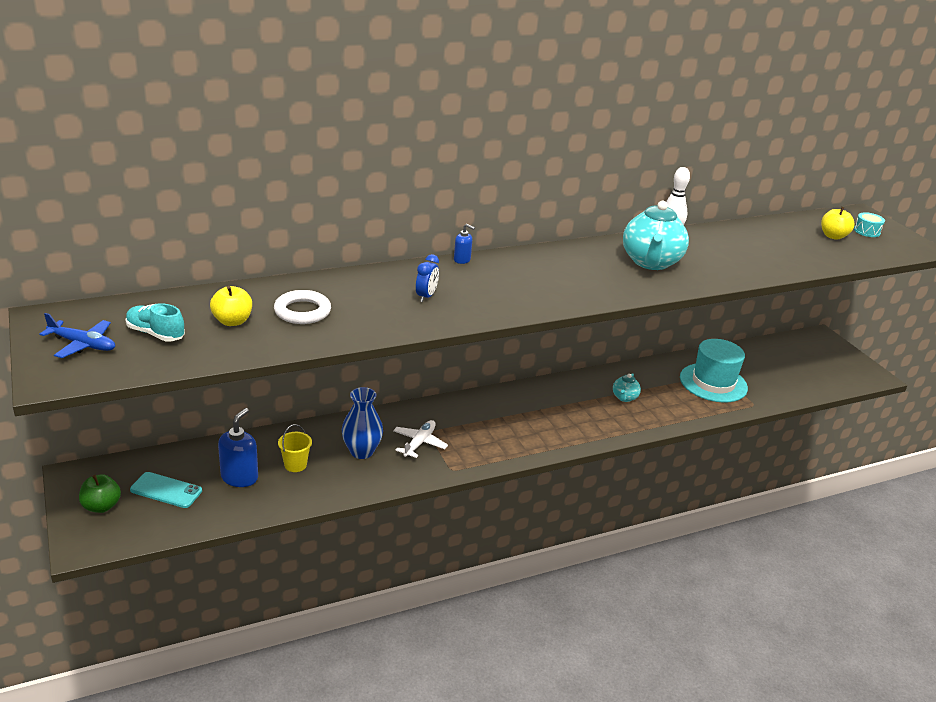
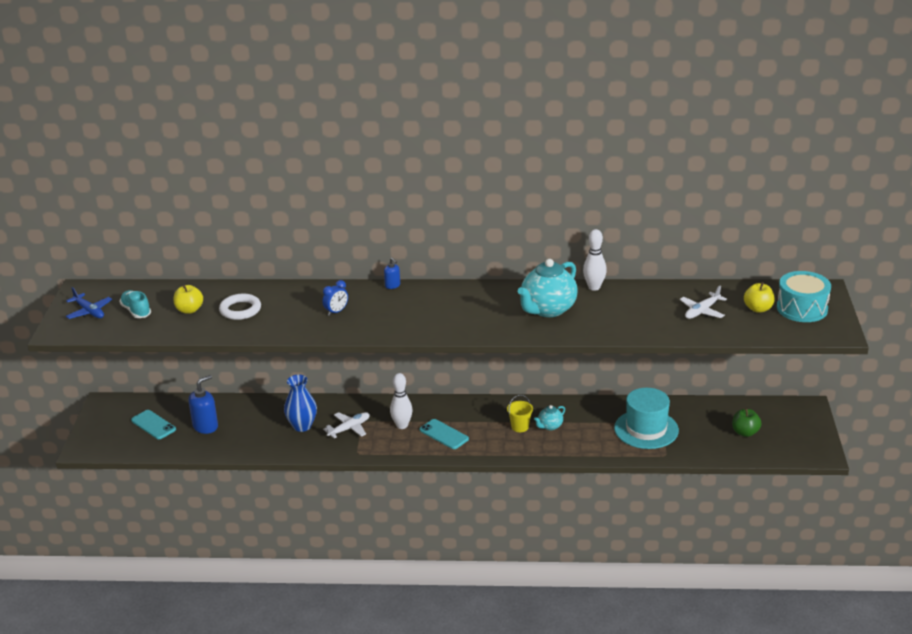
camera: 30 degrees right, 0 degrees up
green apple [79,474,121,513] -> green apple moved to [732,408,761,437]
yellow bucket [278,424,312,472] -> yellow bucket moved to [507,395,533,432]
turquoise drum [854,212,885,237] -> turquoise drum [777,271,831,322], size x1.98
none -> white bowling pin [390,373,413,429]
none -> turquoise phone [420,419,469,449]
none -> white plane [680,285,727,319]

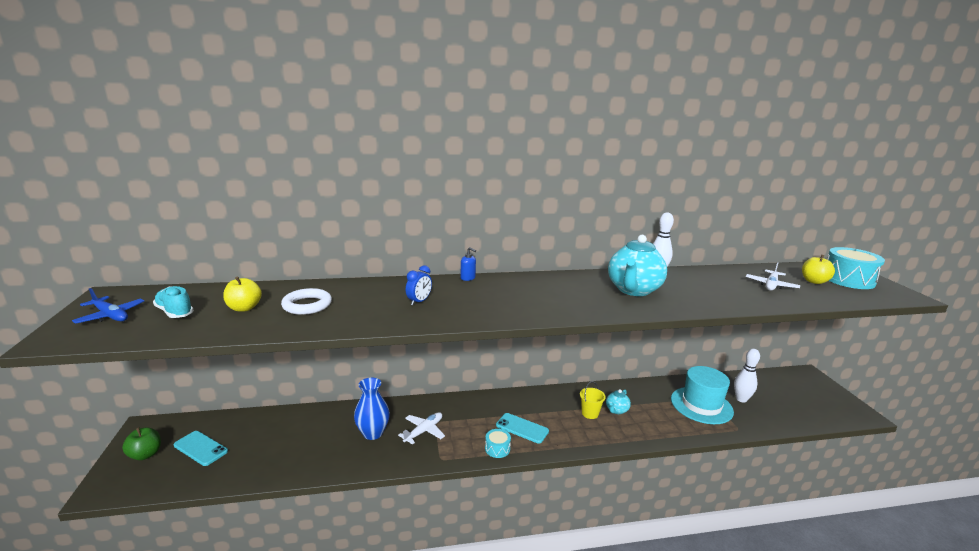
camera: 15 degrees left, 10 degrees down
blue soap dispenser [188,375,218,434] -> none
white bowling pin [390,373,413,429] -> white bowling pin moved to [734,349,760,403]
green apple [732,408,761,437] -> green apple moved to [122,427,161,460]
none -> turquoise drum [485,429,511,458]

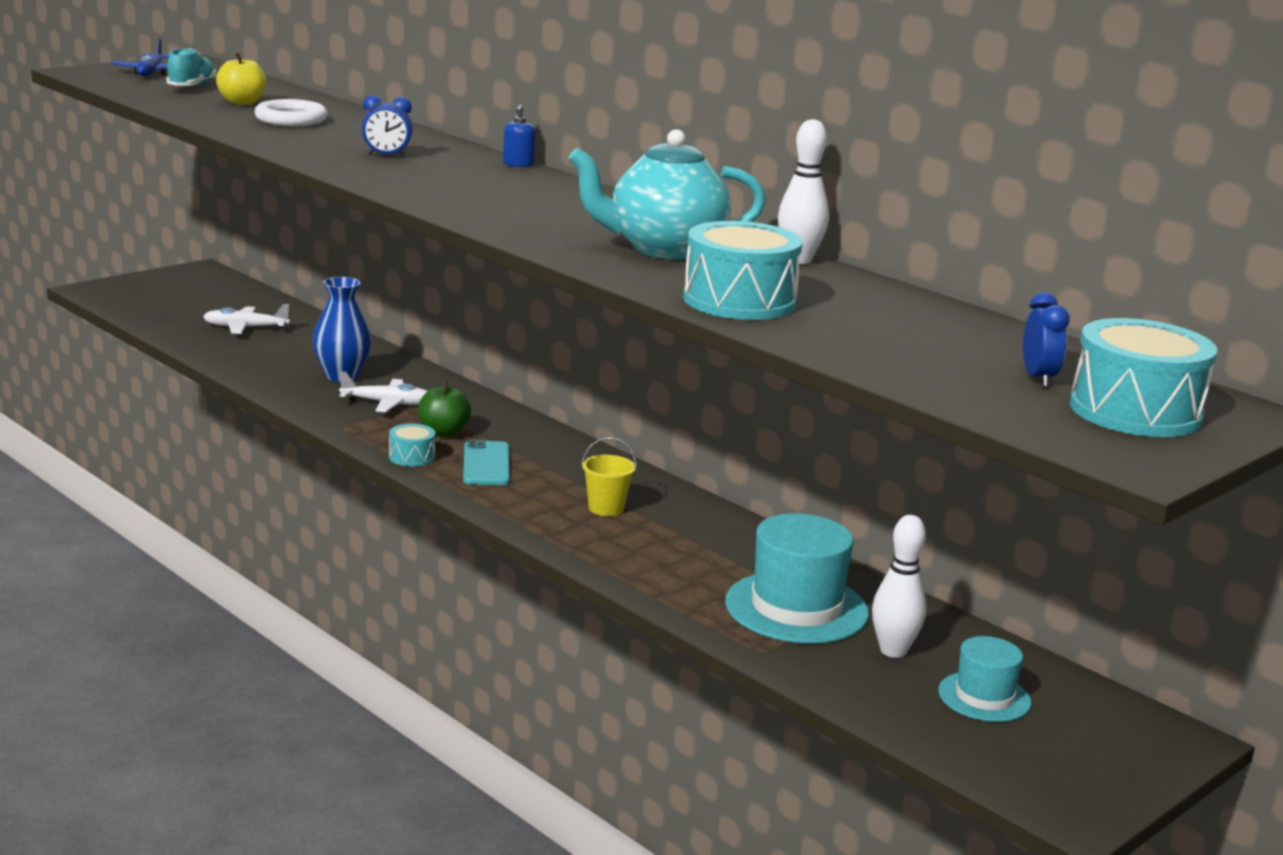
camera: 55 degrees right, 0 degrees up
green apple [122,427,161,460] -> green apple moved to [418,382,471,437]
turquoise phone [174,431,228,466] -> none
turquoise teapot [606,389,631,414] -> none
white plane [746,262,800,291] -> white plane moved to [203,304,290,334]
yellow apple [802,255,835,284] -> blue clock [1023,292,1070,387]
none -> turquoise drum [683,221,803,320]
none -> turquoise hat [938,636,1031,722]

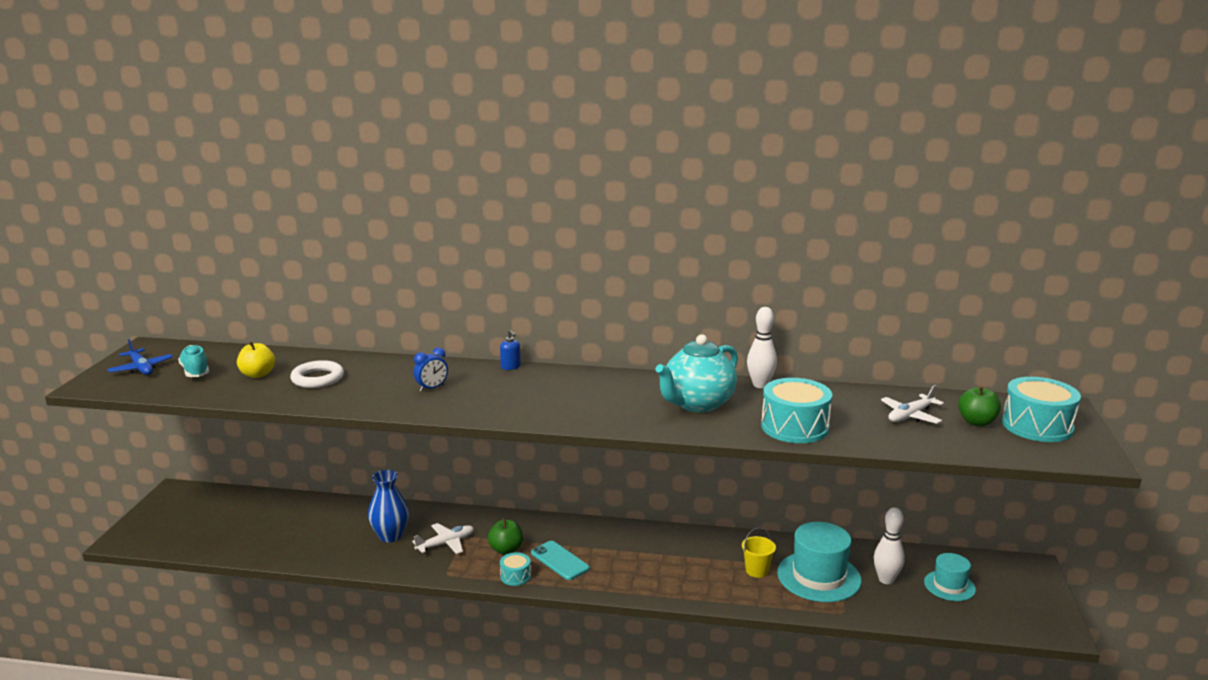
camera: 35 degrees left, 0 degrees up
white plane [203,304,290,334] -> white plane moved to [881,385,944,424]
yellow bucket [581,437,637,516] -> yellow bucket moved to [742,528,776,578]
blue clock [1023,292,1070,387] -> green apple [958,386,1001,426]

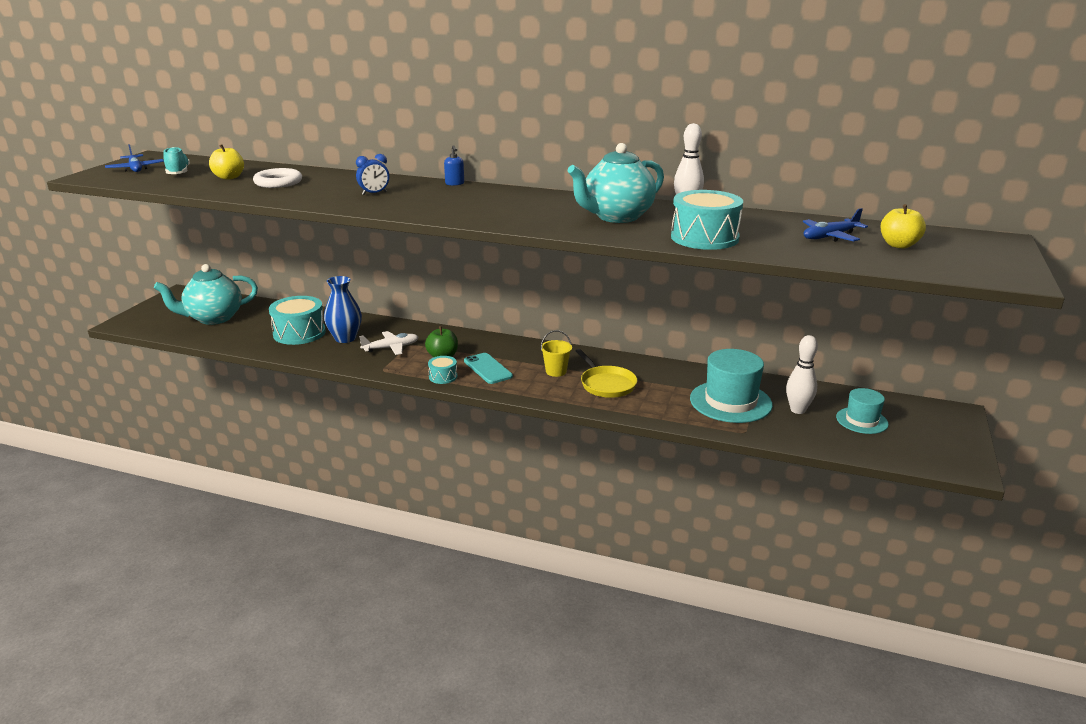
camera: 10 degrees right, 5 degrees up
yellow bucket [742,528,776,578] -> yellow bucket moved to [541,330,572,377]
white plane [881,385,944,424] -> blue plane [803,208,868,242]
green apple [958,386,1001,426] -> yellow apple [880,204,926,248]
turquoise drum [1002,377,1081,442] -> turquoise drum moved to [269,296,326,345]
none -> turquoise teapot [154,264,258,325]
none -> yellow pan [576,349,637,398]

